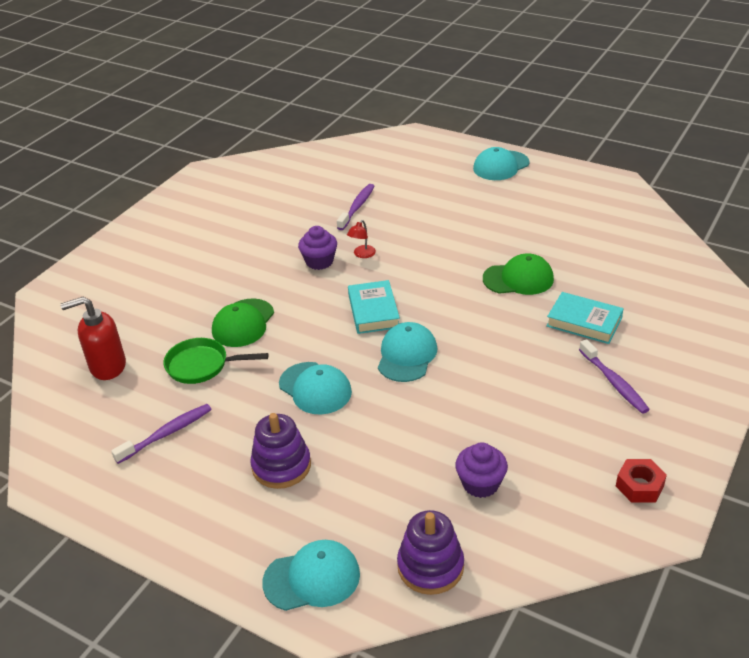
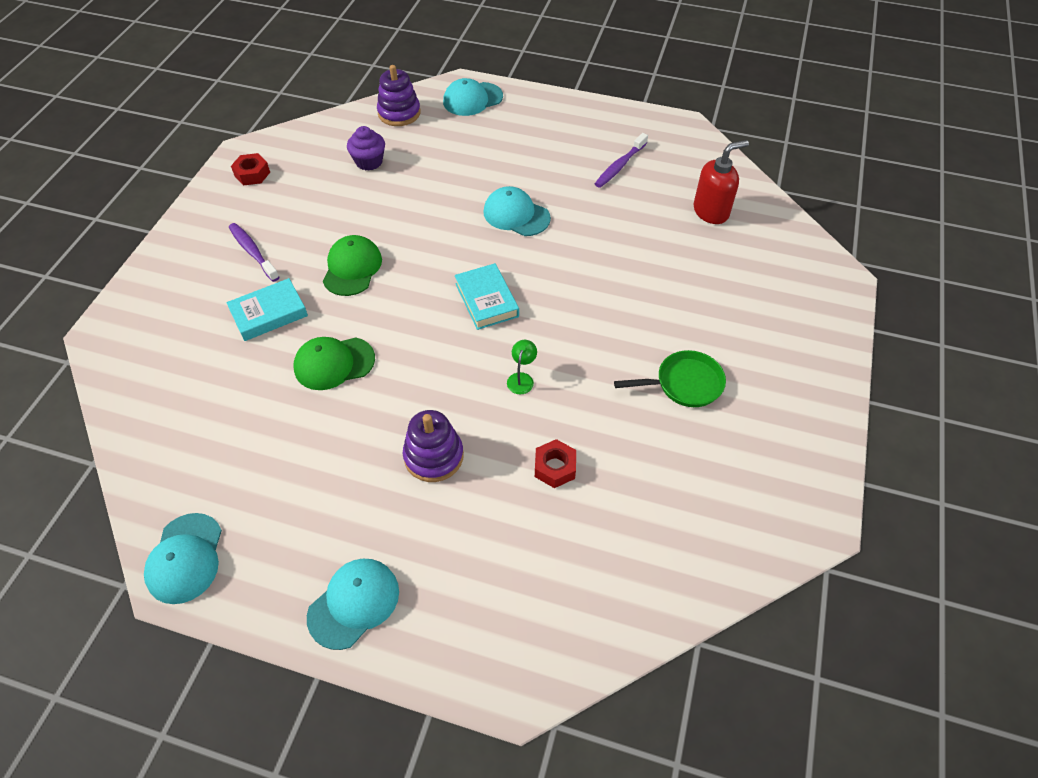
camera: 165 degrees right, 15 degrees up
green pan [163,338,269,384] -> green pan moved to [614,350,726,407]
green cap [212,298,274,347] -> green cap moved to [323,235,382,296]
purple stacking toy [250,413,311,489] -> purple stacking toy moved to [403,410,464,482]
purple cupcake [298,226,337,270] -> none
purple toothbrush [337,184,375,230] -> red nut [535,439,576,488]
red lamp [347,220,376,258] -> green lamp [507,340,537,394]
turquoise cap [378,322,437,382] -> turquoise cap moved to [144,513,222,604]
turquoise book [546,292,624,344] -> turquoise book turned 45 degrees counterclockwise [226,278,308,341]

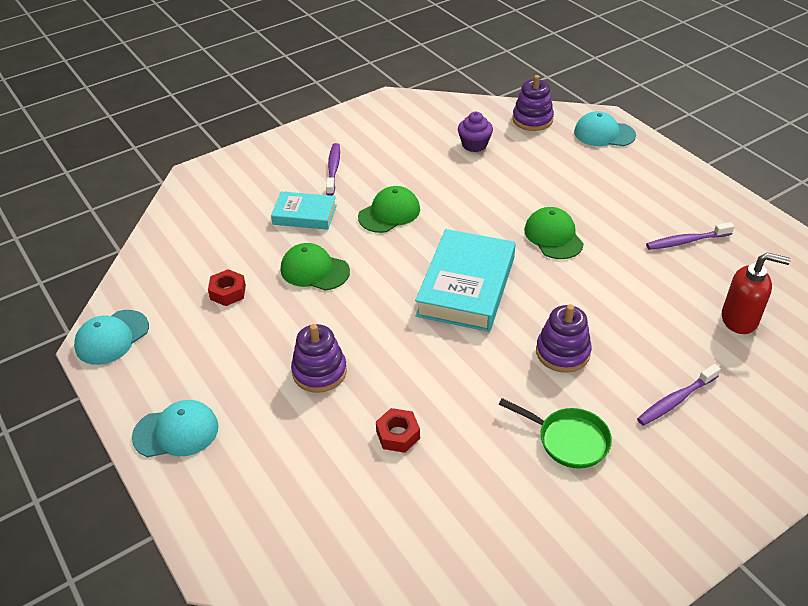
camera: 40 degrees right, 10 degrees down
red nut [231,153,270,185] -> red nut moved to [208,269,246,306]
turquoise book [455,263,519,330] -> turquoise book [415,229,516,332], size x1.75
turquoise cap [483,186,551,236] -> green cap [524,207,584,259]
green lamp [507,340,537,394] -> none
none -> purple stacking toy [536,304,592,373]
none -> purple toothbrush [637,364,721,426]

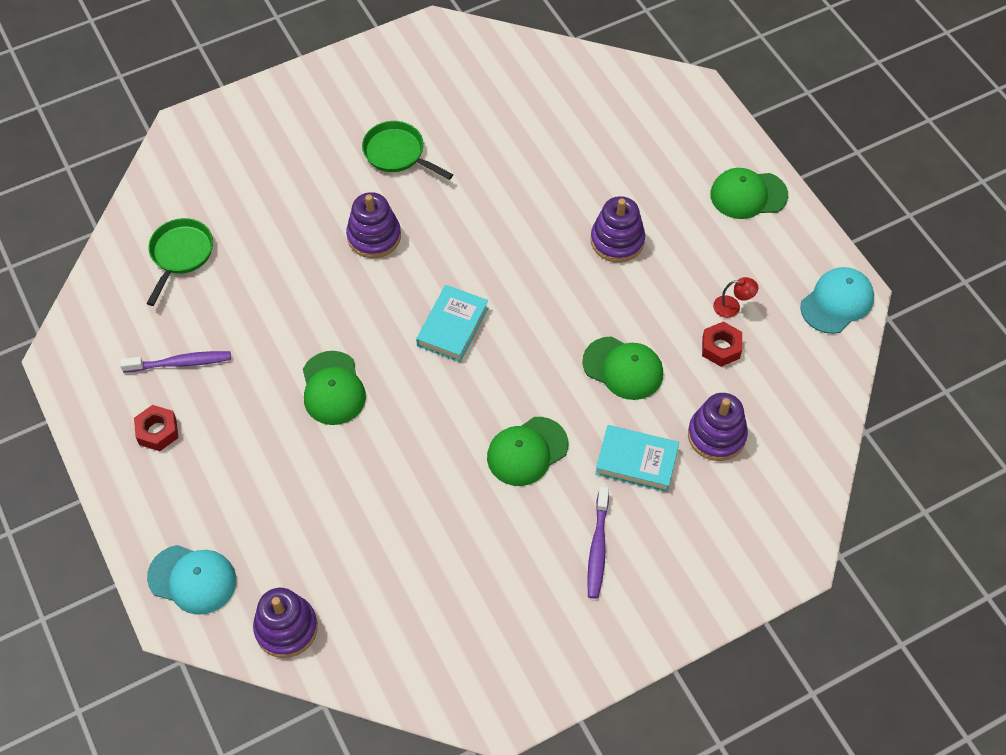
camera: 175 degrees left, 15 degrees up
turquoise cap [132,400,219,457] -> green cap [710,168,788,219]
red nut [376,408,420,453] -> red nut moved to [134,405,178,451]
turquoise book [415,229,516,332] -> turquoise book [416,285,489,362], size x0.57
purple cupcake [458,112,493,152] -> none
purple toothbrush [637,364,721,426] -> none
red soap dispenser [722,253,791,334] -> green pan [146,218,213,306]
none -> purple stacking toy [688,393,748,461]
none -> red lamp [713,277,758,318]

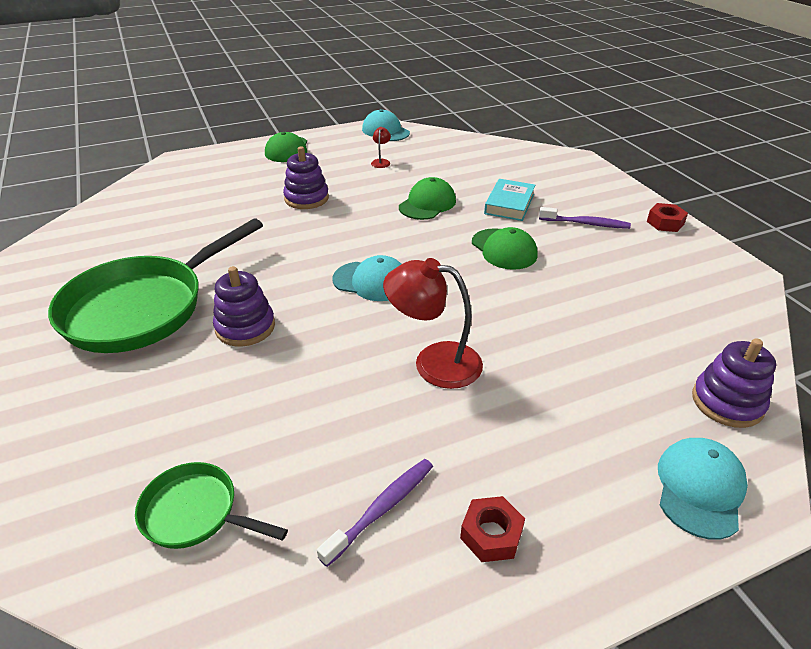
camera: 85 degrees left, 20 degrees down
purple toothbrush [120,351,231,372] -> purple toothbrush turned 45 degrees clockwise [317,459,433,567]
green cap [303,351,366,425] -> red lamp [383,258,483,389]
green pan [362,121,453,180] -> green pan [48,218,263,353], size x2.04
turquoise book [416,285,489,362] -> turquoise cap [333,255,401,301]
purple stacking toy [688,393,748,461] -> none
red nut [702,321,742,367] -> red nut moved to [647,203,688,232]

